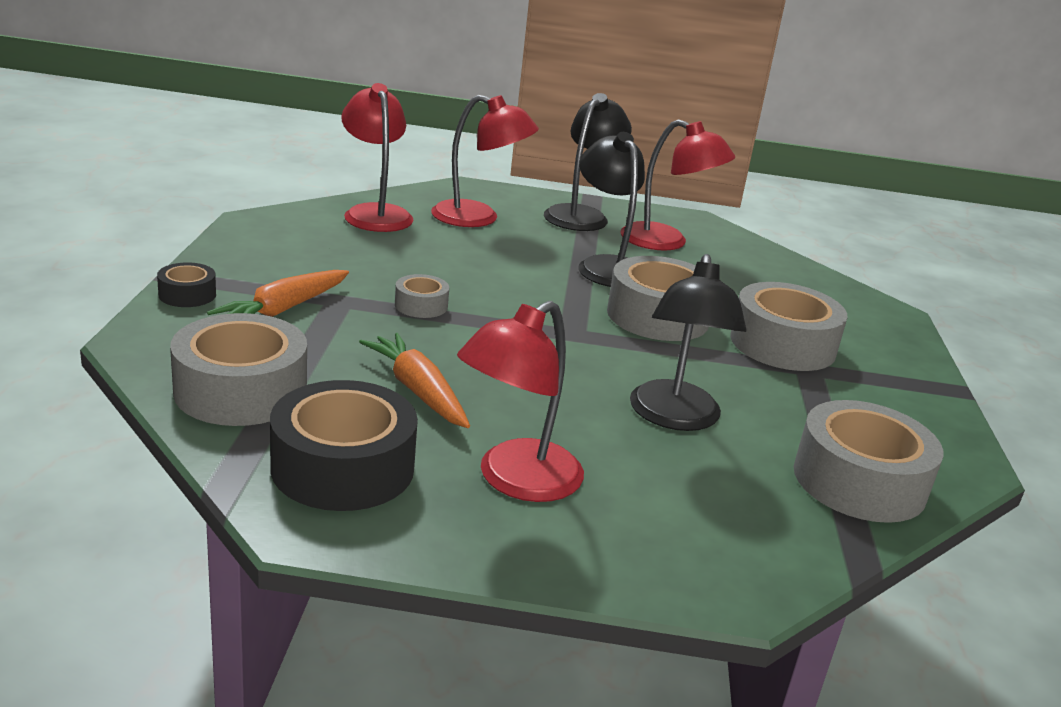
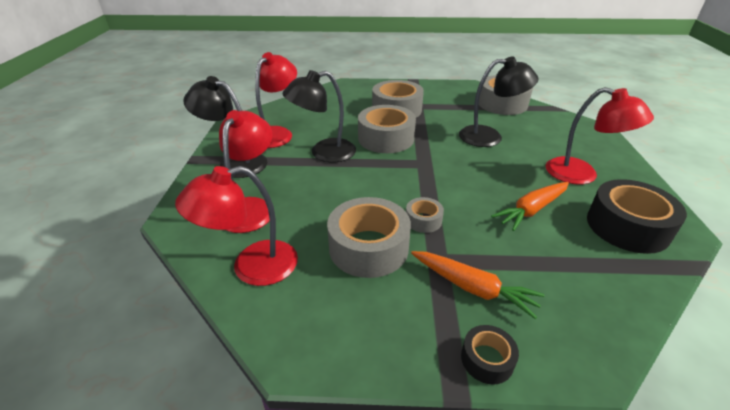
camera: 90 degrees left, 10 degrees up
grey tape [170,313,307,426] -> grey tape moved to [327,197,411,278]

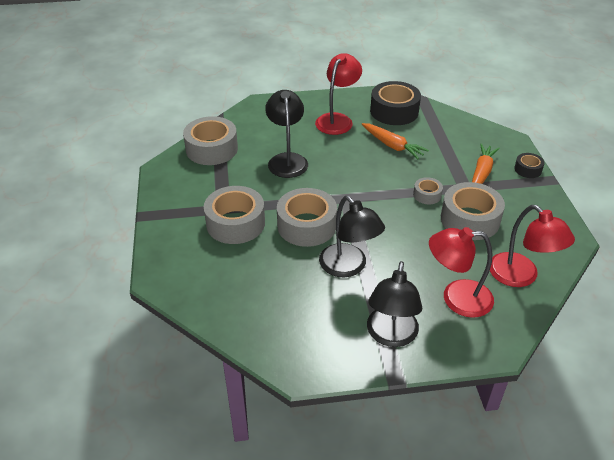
camera: 100 degrees left, 5 degrees up
red lamp [255,52,297,148] -> none

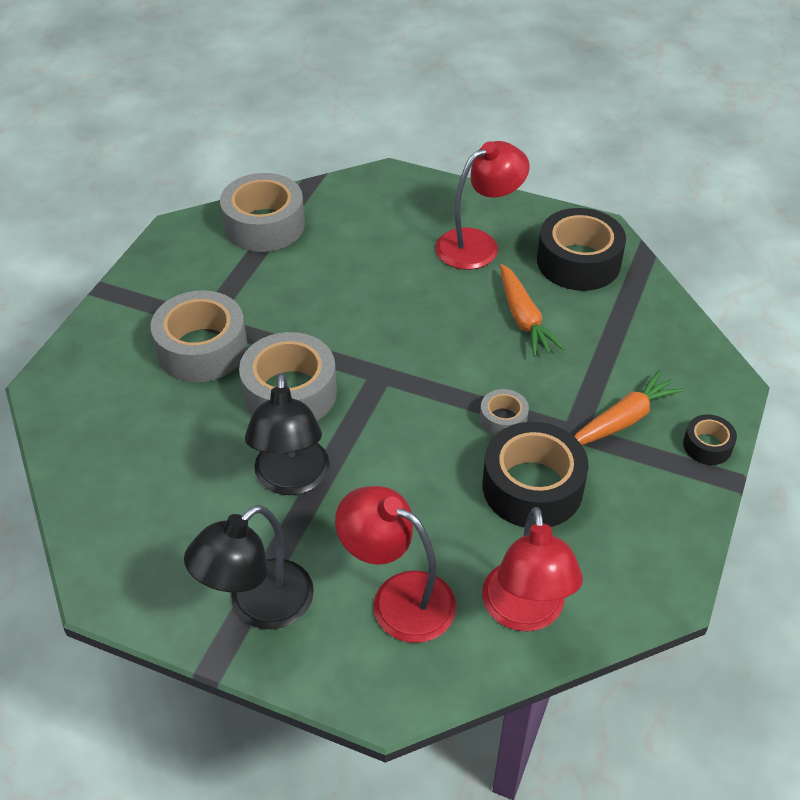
camera: 30 degrees right, 5 degrees up
black lamp [265,90,308,178] -> none
grey tape [441,182,505,240] -> black tape [483,422,589,527]

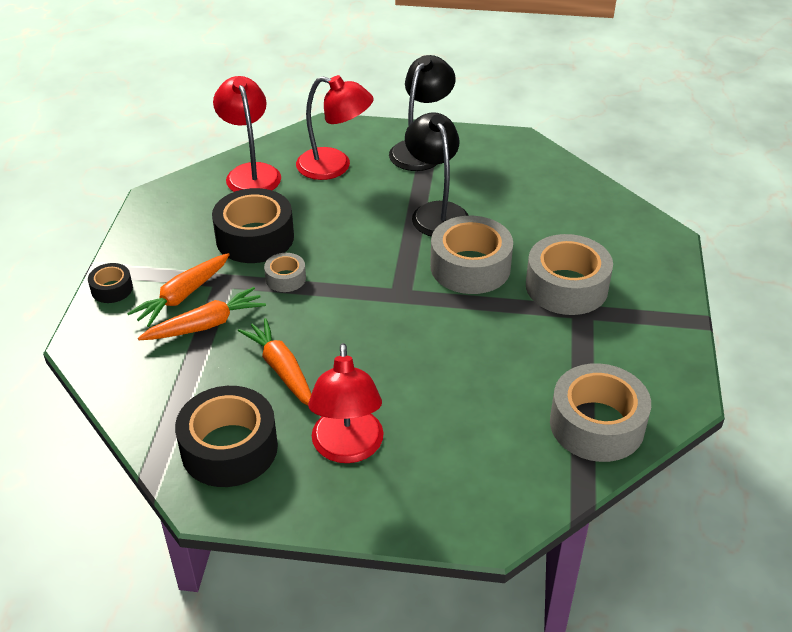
camera: 165 degrees right, 5 degrees down
red lamp [435,141,530,270] -> red lamp turned 45 degrees counterclockwise [308,343,384,463]
none -> orange carrot [138,287,266,340]

